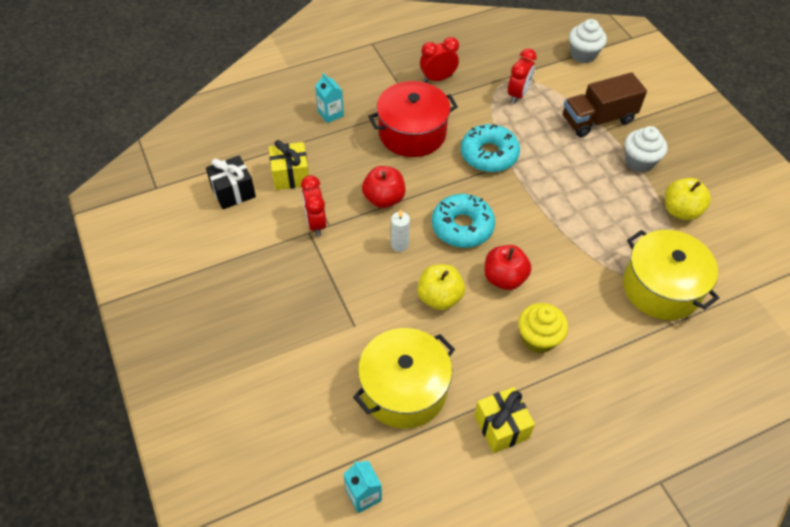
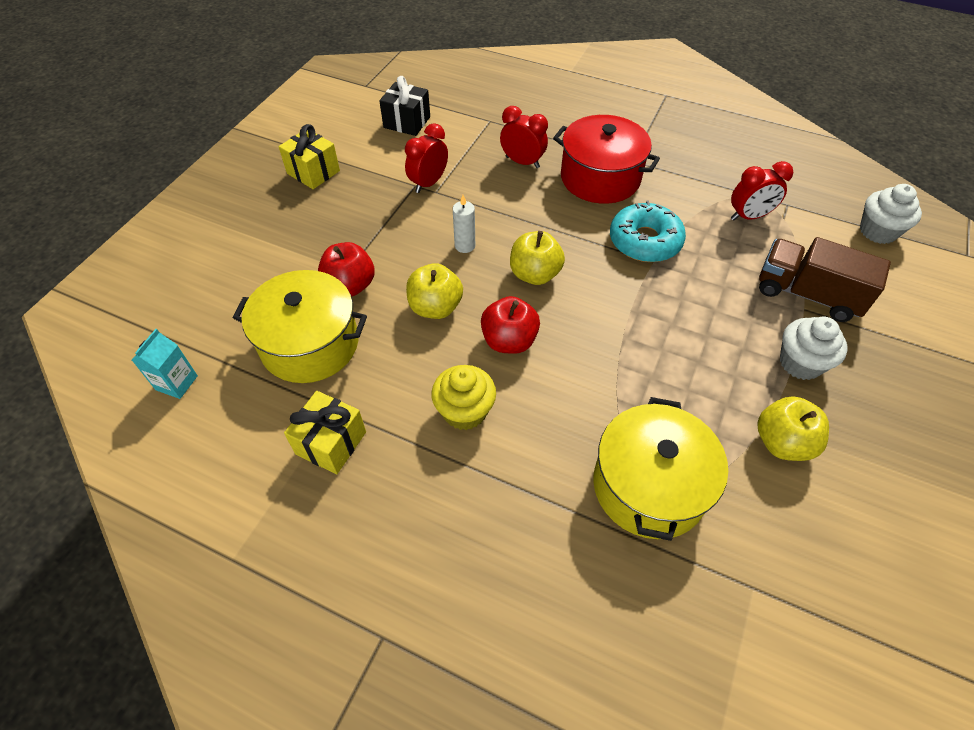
camera: 50 degrees right, 0 degrees up
yellow gift [269,140,309,190] -> yellow gift moved to [279,124,340,189]
turquoise carton [315,73,344,123] -> none
red apple [362,166,405,208] -> red apple moved to [318,242,375,297]
red clock [420,37,459,83] -> red clock moved to [500,106,548,168]
turquoise donut [432,194,495,248] -> yellow apple [510,231,565,285]

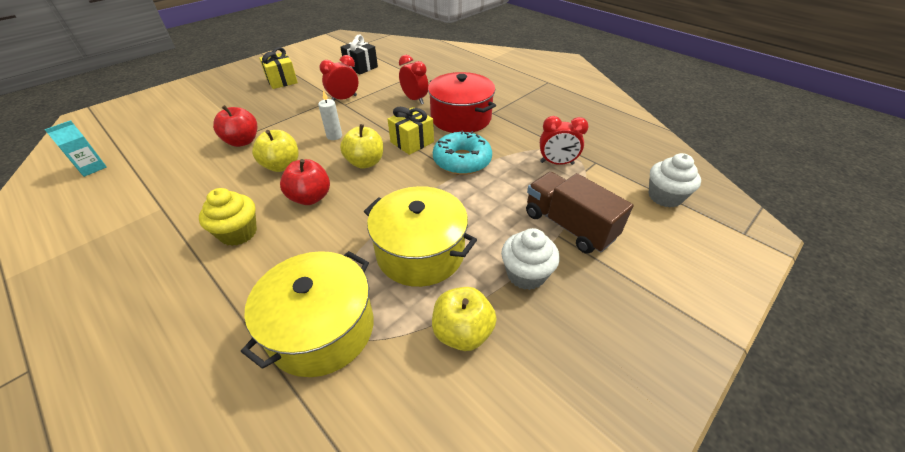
camera: 20 degrees right, 10 degrees down
yellow pot [233,270,367,383] -> yellow pot moved to [364,186,477,287]
yellow gift [284,391,366,474] -> yellow gift moved to [388,107,434,155]

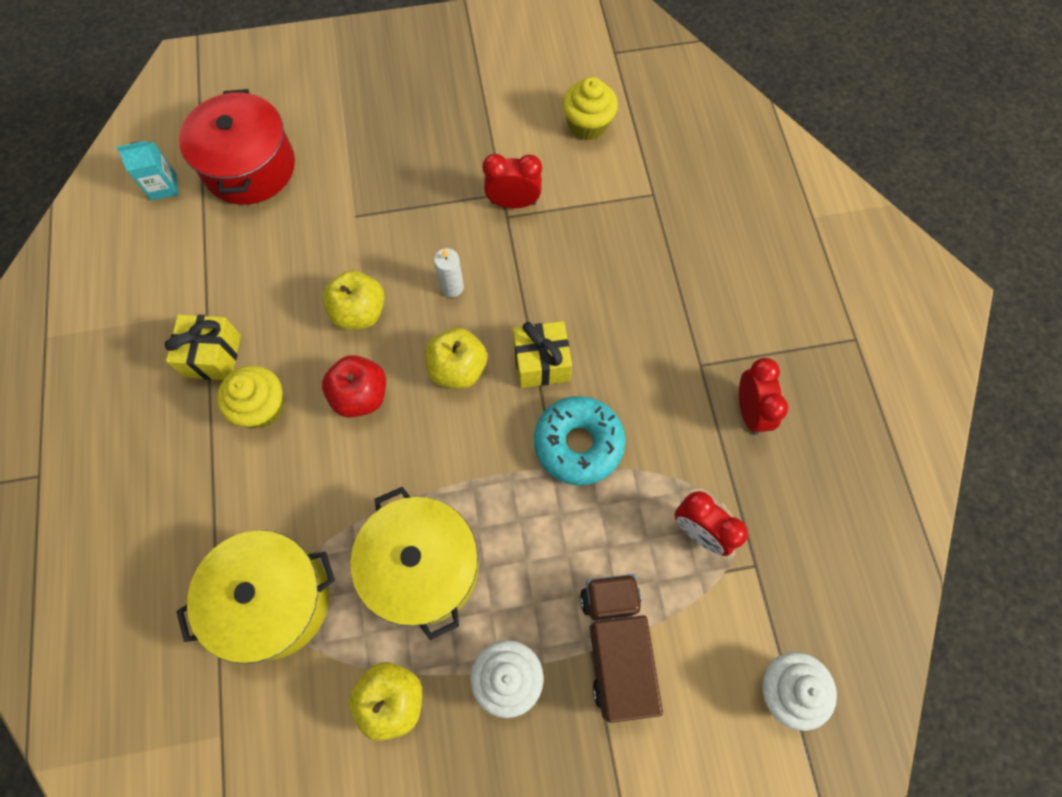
camera: 35 degrees right, 25 degrees up
red apple [213,105,257,147] -> none
yellow gift [259,47,298,89] -> yellow gift moved to [165,314,241,380]
black gift [340,35,378,75] -> yellow cupcake [562,77,618,140]
red clock [399,55,428,104] -> red clock moved to [739,358,789,435]
red pot [428,72,496,133] -> red pot moved to [179,89,295,205]

